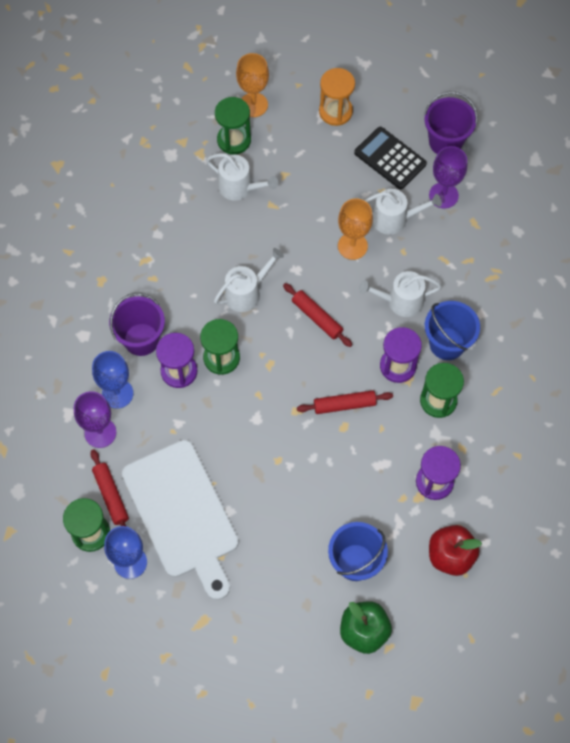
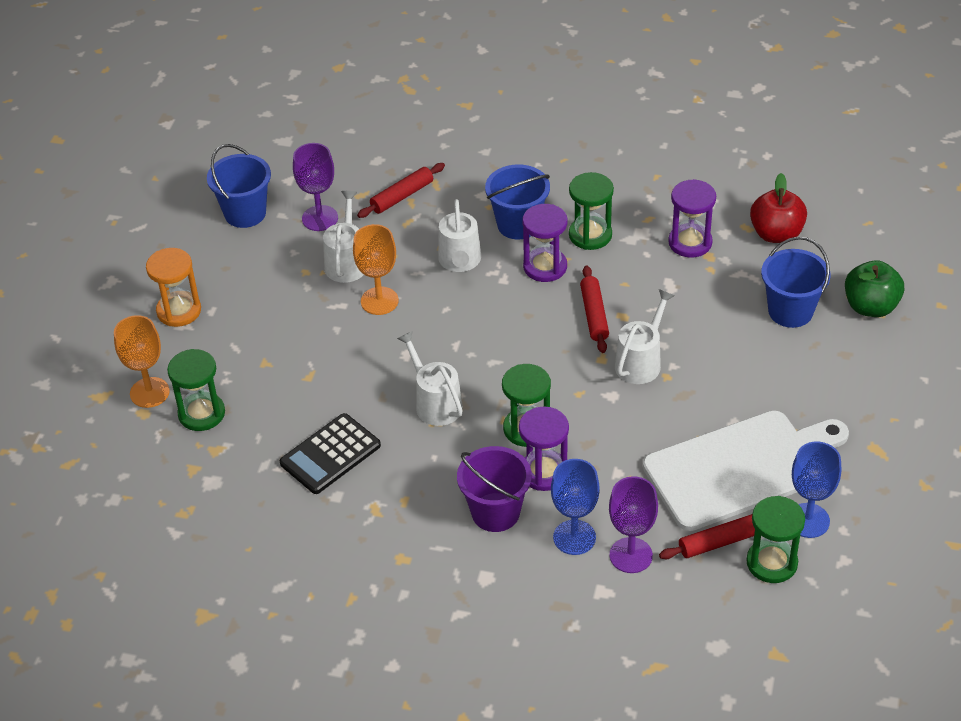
camera: 85 degrees left, 20 degrees down
white watering can [206,153,278,201] -> white watering can moved to [615,289,675,384]
red rolling pin [283,283,352,347] -> red rolling pin moved to [357,163,445,218]
black calculator [354,127,427,189] -> black calculator moved to [280,413,381,494]
purple bucket [424,92,478,154] -> blue bucket [207,144,271,228]

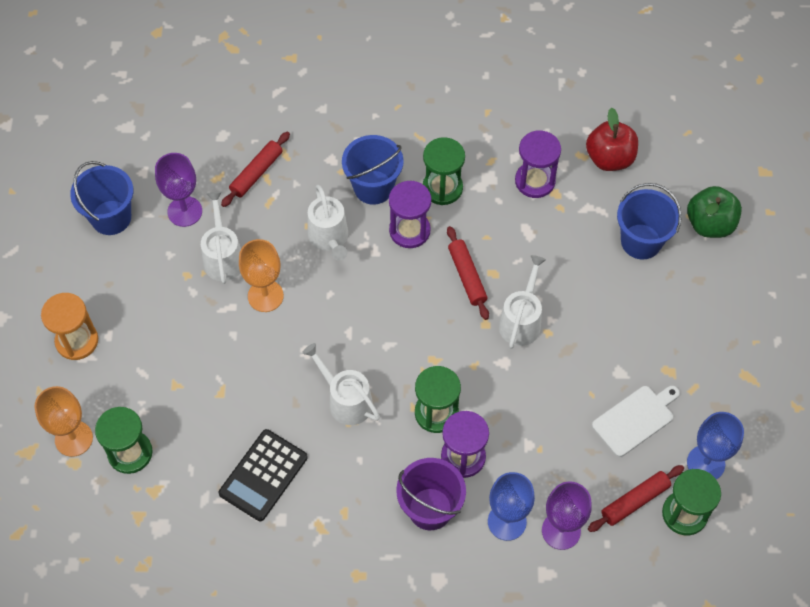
camera: 15 degrees left, 15 degrees up
white cutting board [643,410,849,531] -> white cutting board [592,386,680,457], size x0.51

